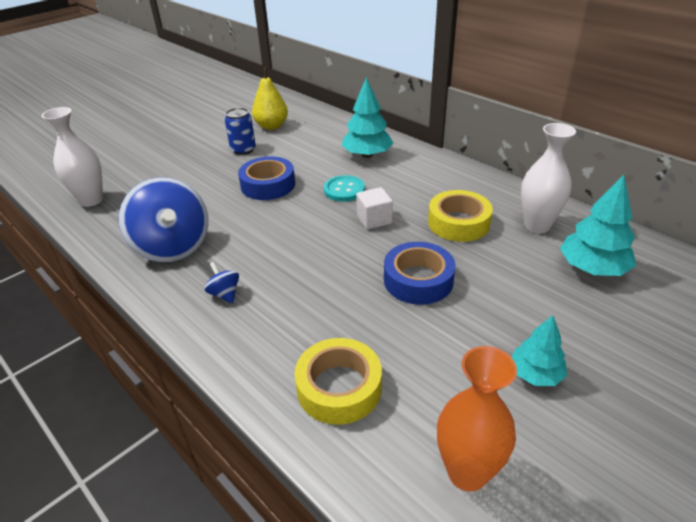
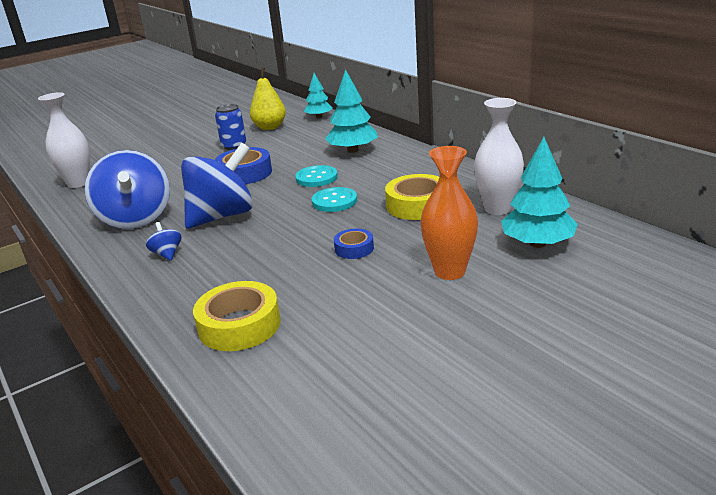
camera: 10 degrees right, 10 degrees down
white cube [356,187,393,230] -> turquoise button [311,187,357,212]
blue tape [384,242,456,305] -> blue tape [334,228,374,259], size x0.56
orange vase [437,346,517,492] -> orange vase moved to [420,146,478,280]
turquoise tree [512,315,567,386] -> turquoise tree moved to [304,73,333,118]
none -> blue spinning top [181,143,253,229]

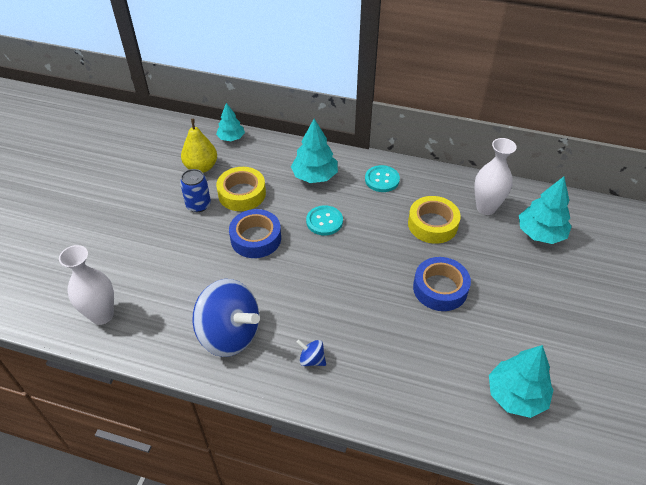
camera: 40 degrees left, 20 degrees up
blue spinning top [181,143,253,229] -> none
yellow tape [193,281,281,351] -> yellow tape moved to [216,167,266,211]
turquoise button [311,187,357,212] -> turquoise button moved to [365,165,400,192]
blue tape [334,228,374,259] -> blue tape [413,257,471,311], size x1.79
orange vase [420,146,478,280] -> none
none -> turquoise tree [489,345,554,418]

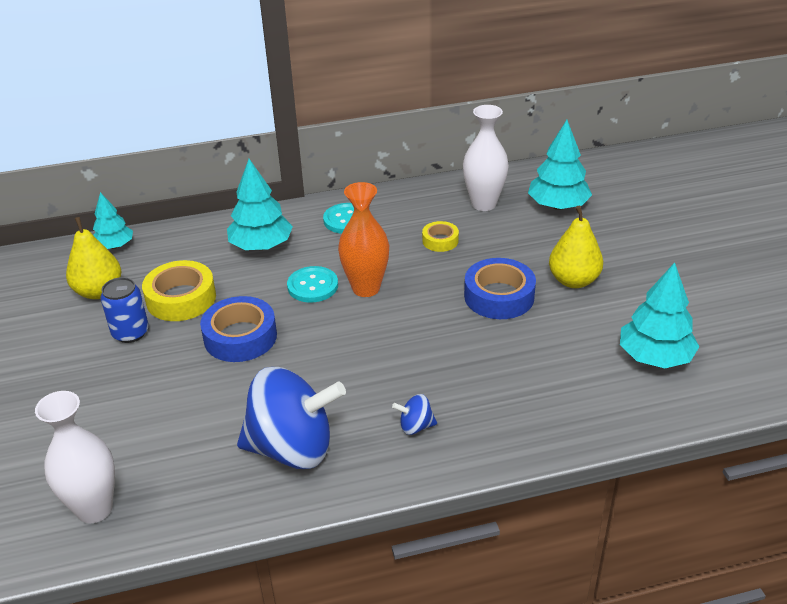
camera: 30 degrees left, 10 degrees down
yellow tape [408,196,461,244] -> yellow tape [422,221,459,252], size x0.56
none -> orange vase [338,182,389,297]
none -> yellow pear [549,206,603,288]

